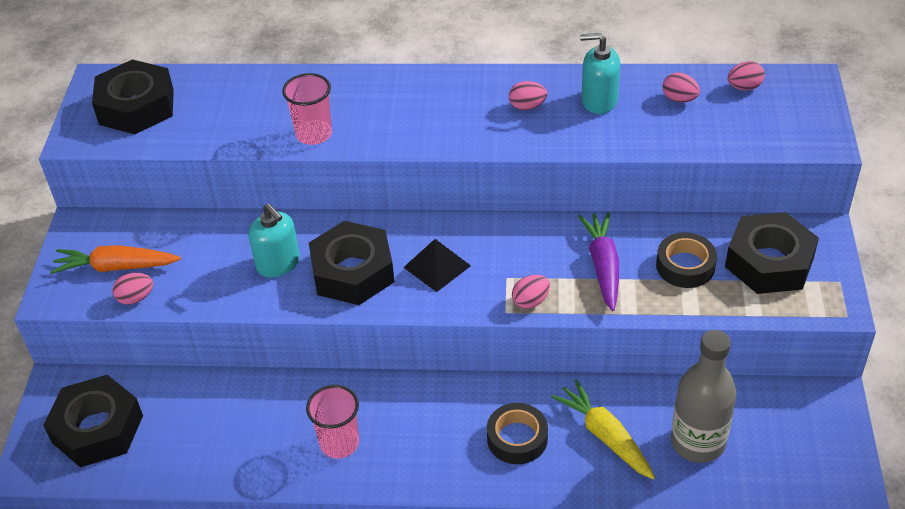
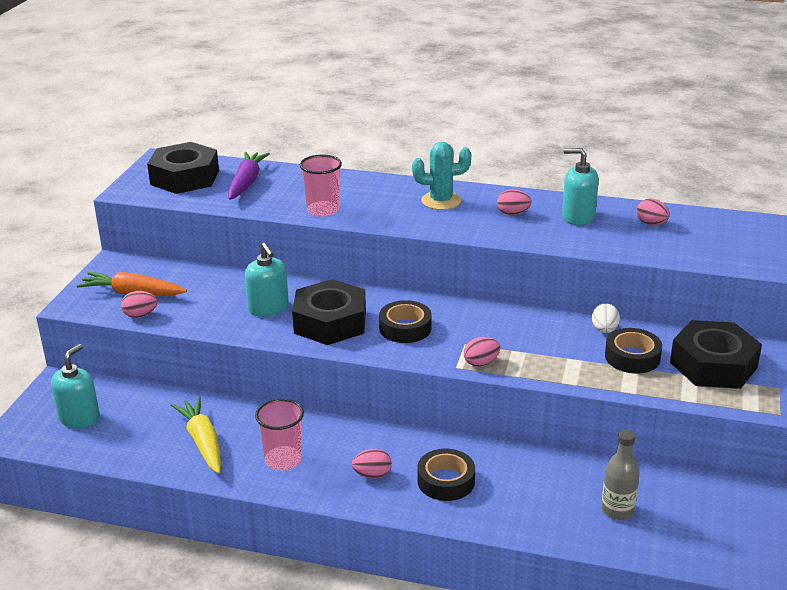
camera: 10 degrees right, 15 degrees down
black nut [43,375,143,467] -> turquoise soap dispenser [51,344,100,429]
black pyramid [403,239,471,292] -> black tape [379,300,432,343]
yellow carrot [551,379,655,479] -> yellow carrot moved to [171,396,221,474]
purple carrot [578,212,619,311] -> purple carrot moved to [228,152,270,200]
grey bottle [671,330,736,463] -> grey bottle [601,430,640,520], size x0.61
pink egg [728,61,765,90] -> pink egg moved to [352,449,392,479]
none -> turquoise cactus [412,142,471,210]
none -> white egg [592,303,620,333]

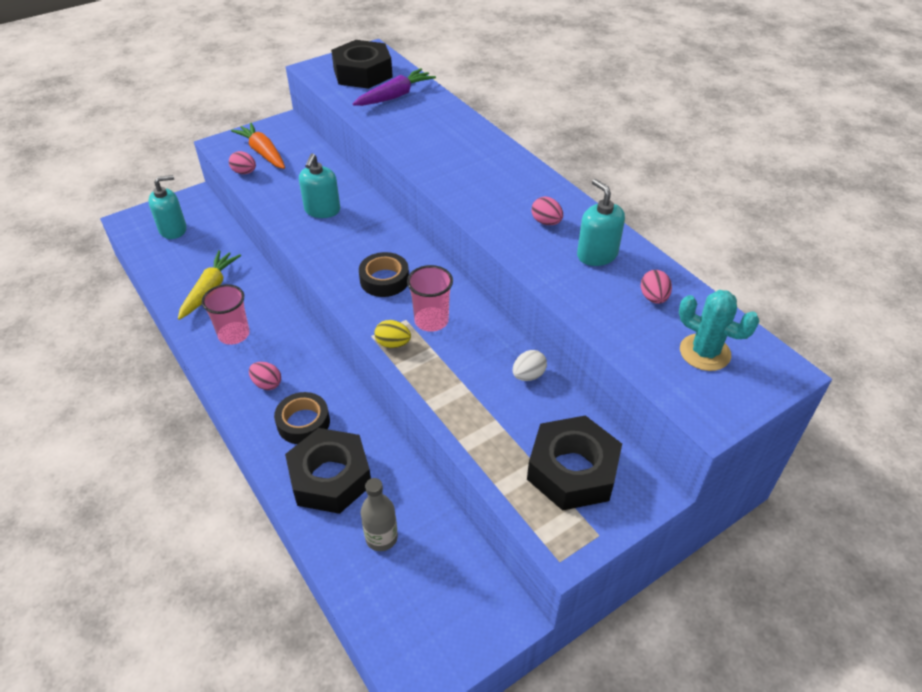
camera: 40 degrees right, 15 degrees up
black nut [292,279,366,345] -> black nut moved to [285,428,371,514]
pink cup [300,155,342,217] -> pink cup moved to [407,265,453,332]
turquoise cactus [412,142,471,210] -> turquoise cactus moved to [679,290,759,371]
pink egg [464,337,500,367] -> yellow egg [374,320,411,348]
black tape [605,328,662,374] -> none

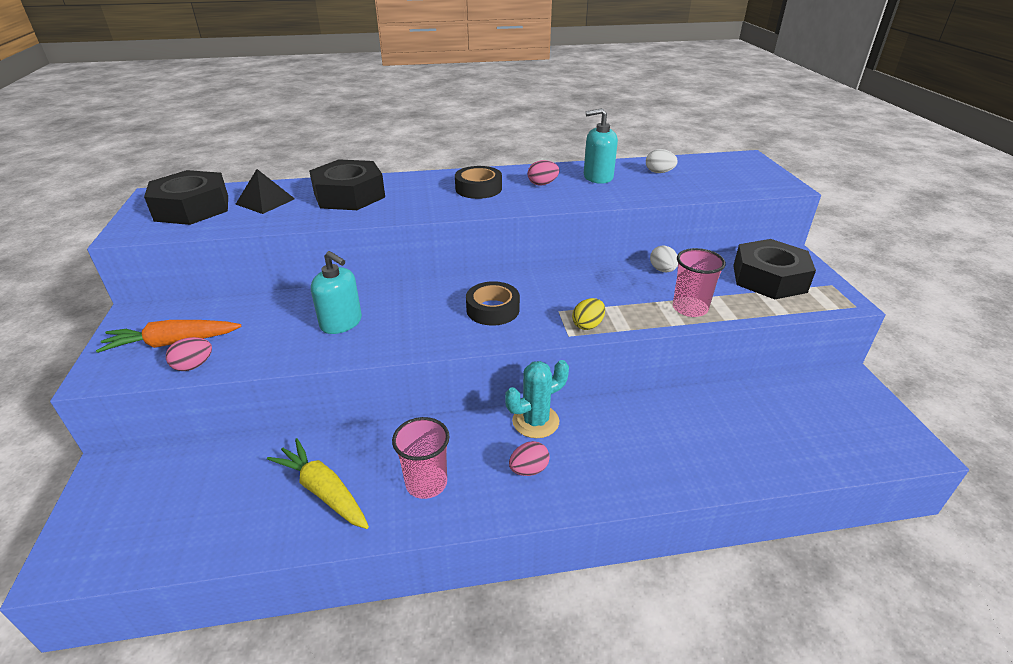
camera: 65 degrees left, 10 degrees down
turquoise soap dispenser [148,175,186,239] -> none
black tape [274,392,330,444] -> black tape moved to [455,166,502,199]
black nut [285,428,371,514] -> black nut moved to [309,159,385,210]
purple carrot [353,68,436,106] -> black pyramid [235,169,295,214]
grey bottle [361,478,398,551] -> none
pink cup [407,265,453,332] -> pink cup moved to [673,248,726,317]
pink egg [641,270,672,304] -> white egg [646,149,678,173]
turquoise cactus [679,290,759,371] -> turquoise cactus moved to [505,360,569,438]

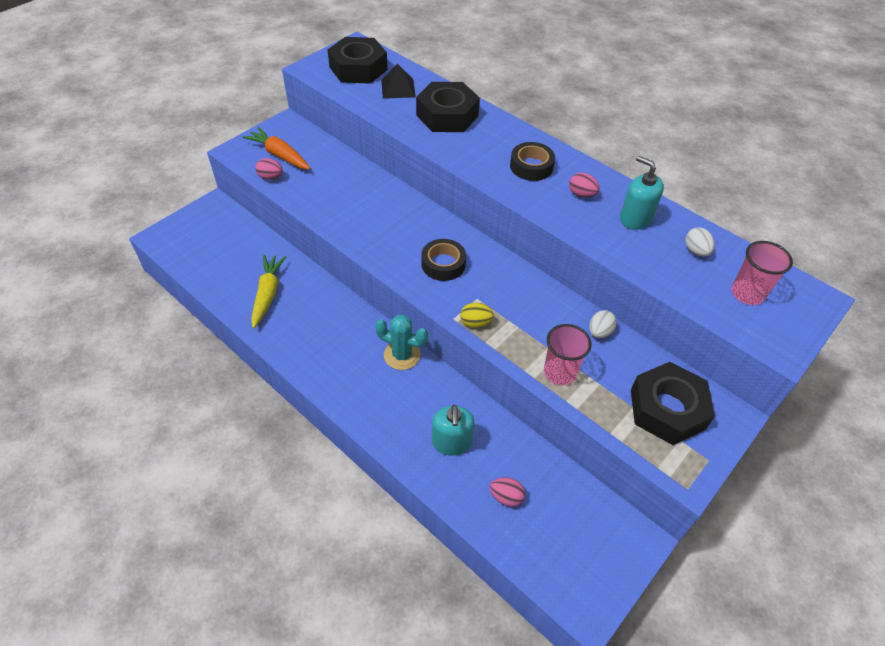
camera: 50 degrees right, 15 degrees up
turquoise soap dispenser [311,251,362,334] -> turquoise soap dispenser moved to [432,405,474,456]
pink cup [392,417,450,499] -> pink cup moved to [731,241,793,305]
pink egg [509,441,550,476] -> pink egg moved to [490,477,525,507]

